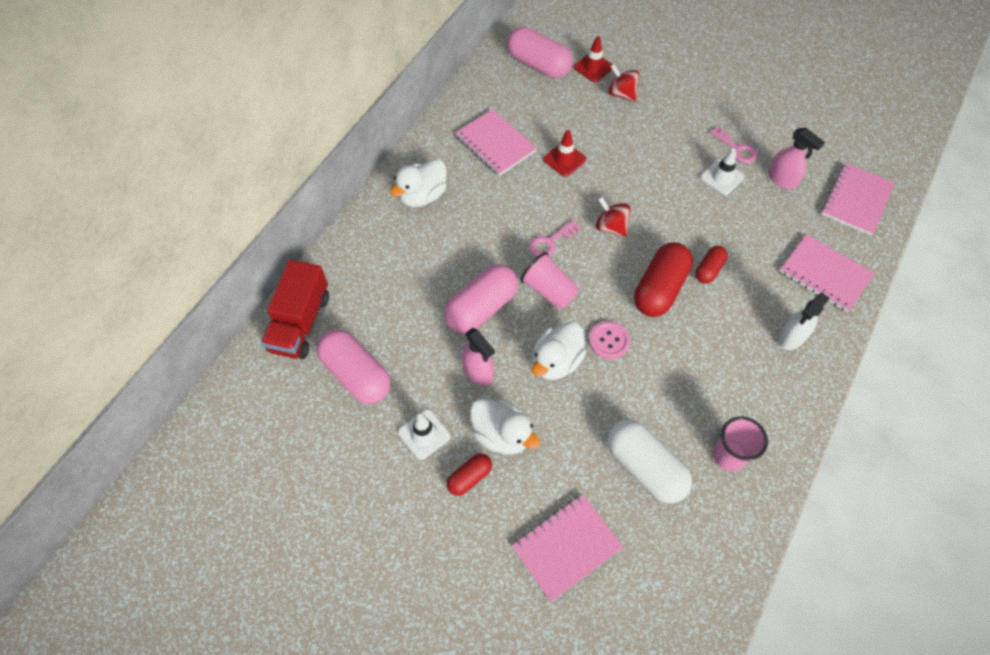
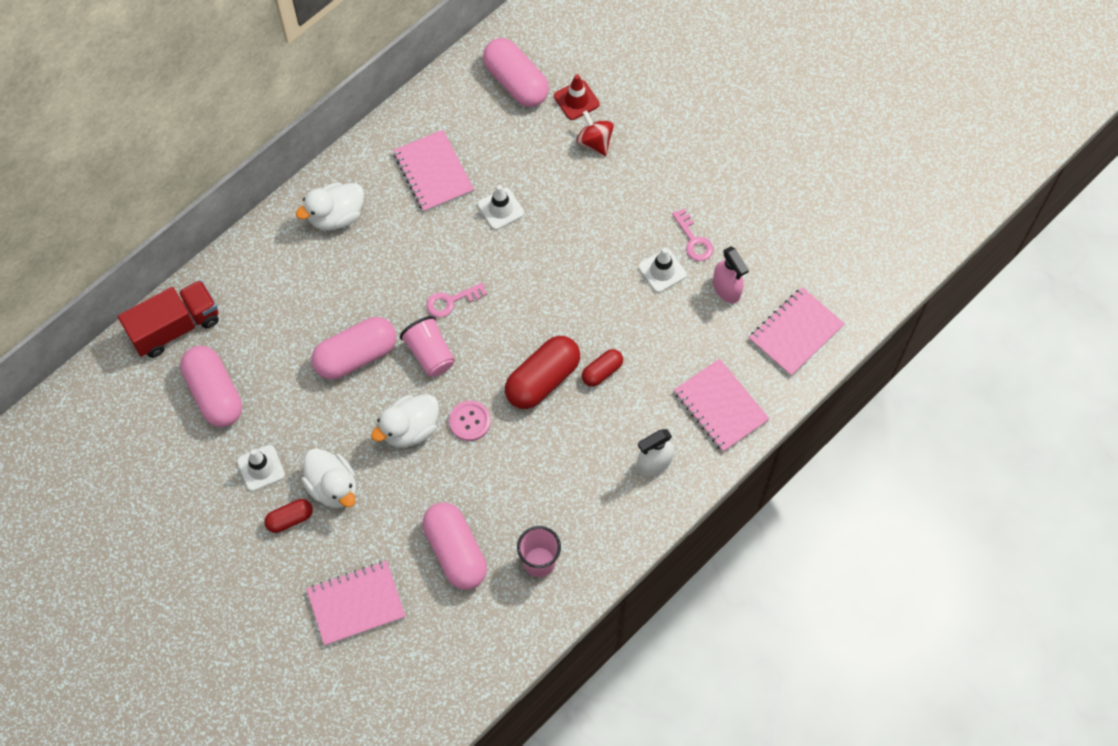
camera: 15 degrees right, 5 degrees up
red truck [261,260,329,359] -> red truck turned 150 degrees counterclockwise [118,280,219,358]
pink spray bottle [462,328,495,386] -> none
red traffic cone [543,130,586,177] -> white traffic cone [477,185,524,230]
red spinning top [596,197,630,237] -> none
white capsule [607,420,692,503] -> pink capsule [423,502,487,590]

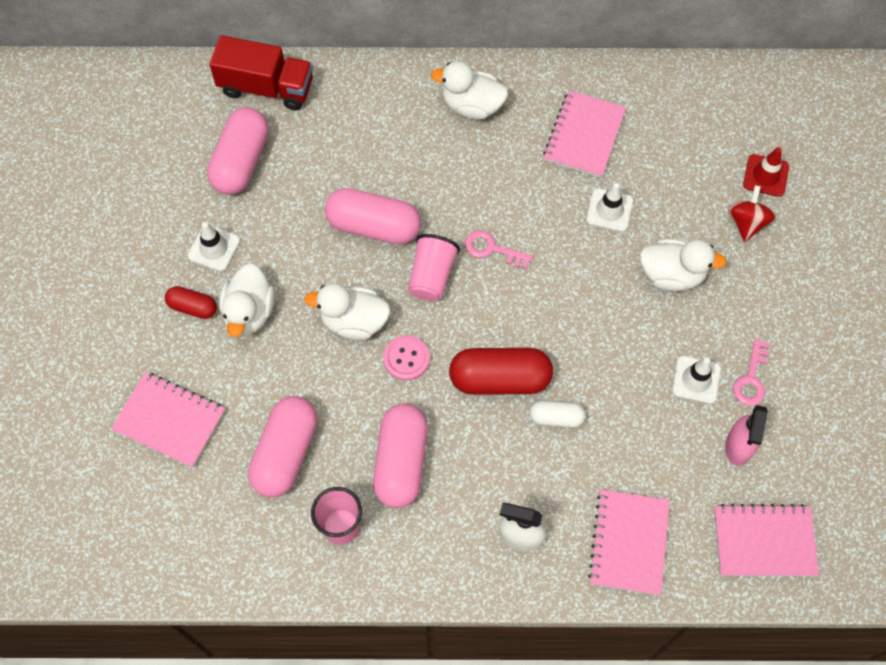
camera: 45 degrees right, 0 degrees up
pink capsule [483,38,549,107] -> pink capsule moved to [373,403,428,508]
red capsule [582,349,623,387] -> white capsule [530,400,586,428]
none -> white duck [640,239,727,291]

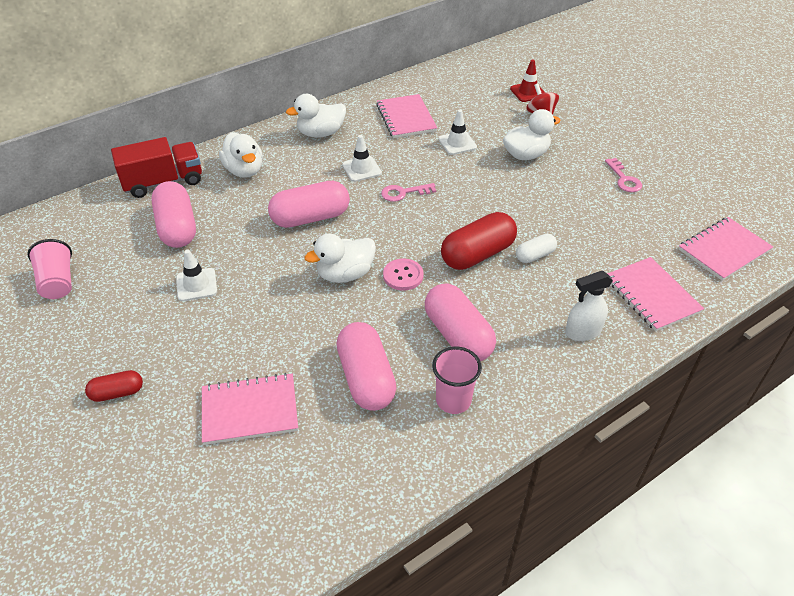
camera: 35 degrees left, 20 degrees down
red capsule [165,286,217,319] -> red capsule moved to [85,370,143,402]
white duck [219,263,275,337] -> white duck moved to [219,132,263,178]
pink cup [408,234,460,301] -> pink cup moved to [27,239,72,299]
white traffic cone [672,356,721,404] -> white traffic cone moved to [342,135,382,182]
pink spray bottle [725,405,768,466] -> none

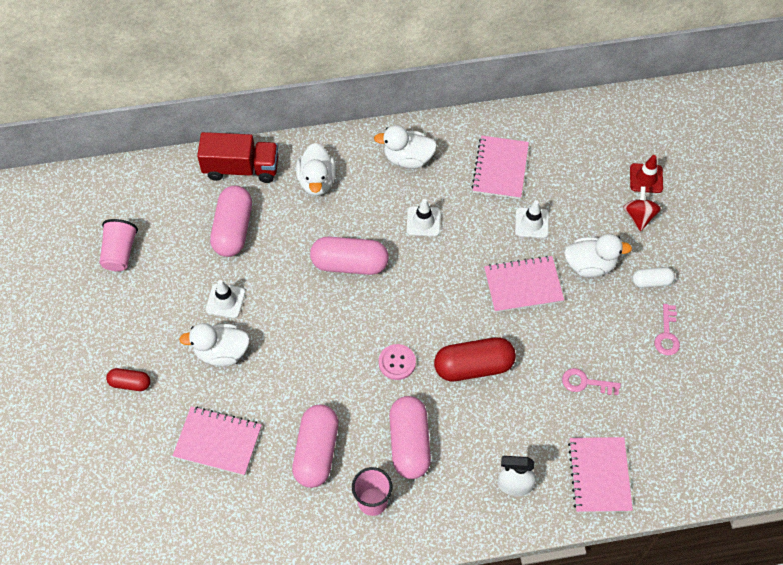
camera: 25 degrees right, 15 degrees up
white duck [305,234,376,283] -> white duck moved to [179,323,250,366]
pink key [381,183,436,202] -> pink key moved to [562,368,621,395]
white capsule [516,234,557,263] -> white capsule moved to [632,267,675,288]
pink notebook [679,217,773,281] -> pink notebook moved to [484,255,564,312]

